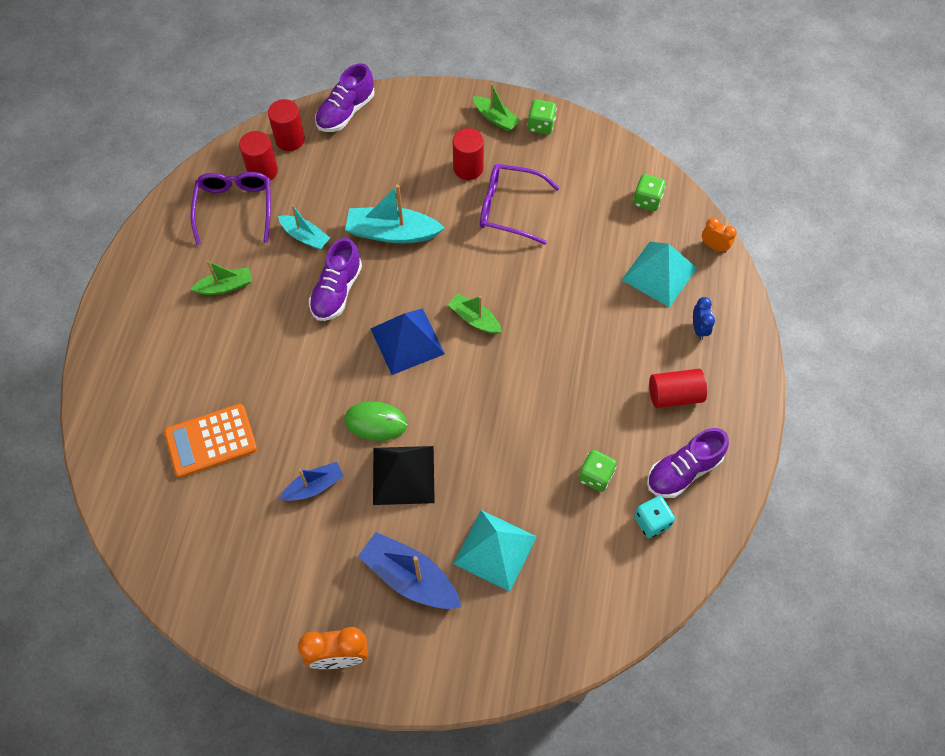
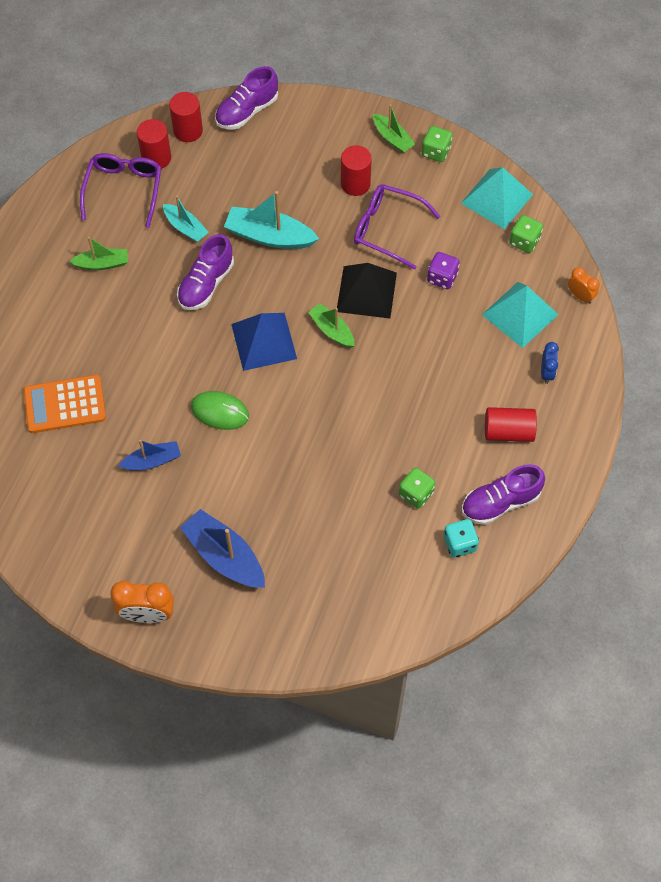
camera: 10 degrees right, 0 degrees up
black pyramid [373,446,435,505] -> black pyramid moved to [337,263,397,319]
turquoise pyramid [453,510,537,592] -> turquoise pyramid moved to [461,167,533,229]
none -> purple dice [427,252,460,289]

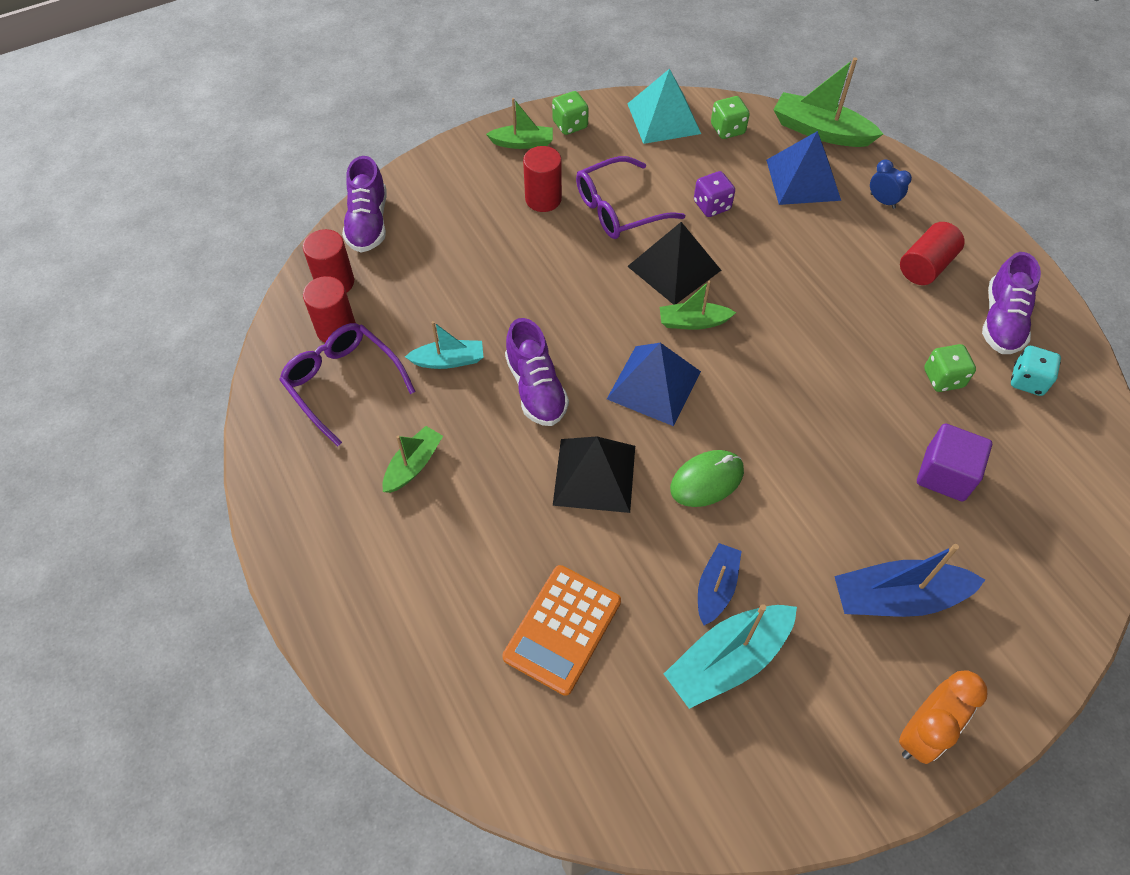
camera: 50 degrees left, 5 degrees down
turquoise boat [224,191,319,249] -> turquoise boat moved to [664,604,797,709]
turquoise pyramid [482,282,559,348] -> blue pyramid [766,131,841,205]
orange clock [568,267,600,304] -> green boat [773,57,883,147]
none -> black pyramid [553,436,635,513]
none -> purple cube [917,424,992,502]

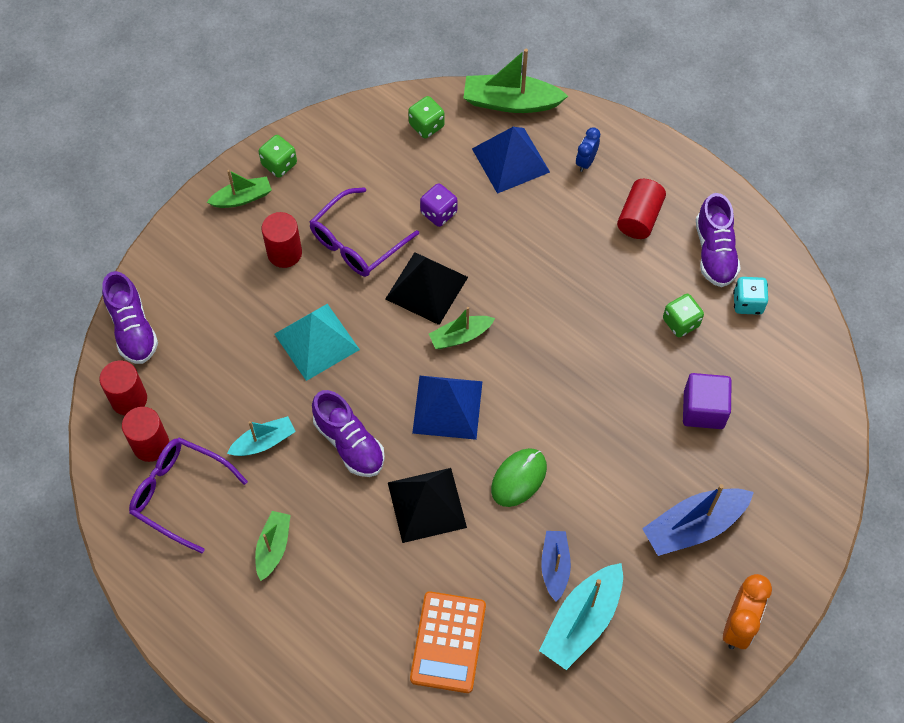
camera: 20 degrees left, 5 degrees up
turquoise pyramid [627,69,701,144] -> turquoise pyramid moved to [274,304,360,381]
blue clock [870,159,912,209] -> blue clock turned 90 degrees counterclockwise [576,127,600,172]

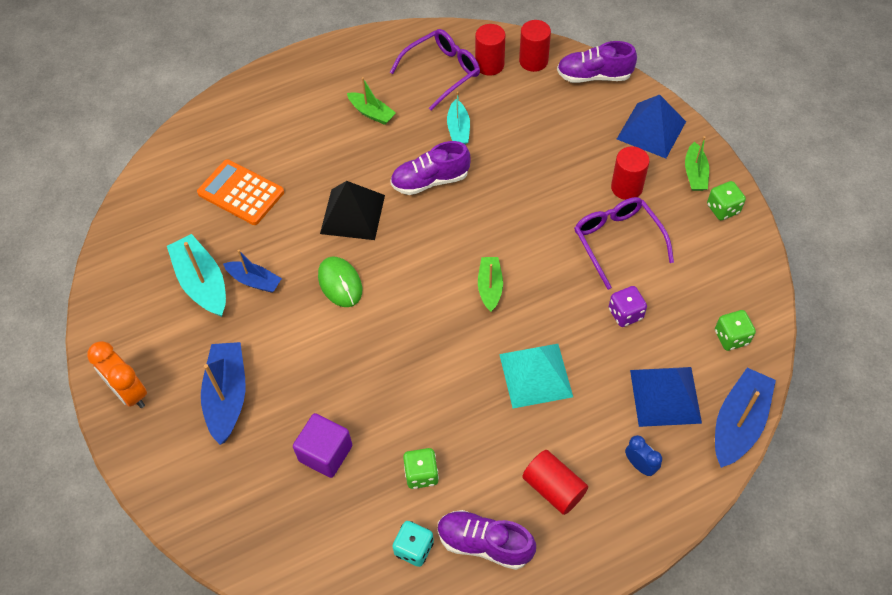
camera: 115 degrees right, 5 degrees down
turquoise pyramid [274,304,360,381] -> turquoise pyramid moved to [499,344,573,408]
black pyramid [386,252,468,325] -> none
blue pyramid [412,376,483,440] -> blue pyramid moved to [617,95,686,158]
green boat [464,49,568,113] -> blue boat [715,368,776,468]

